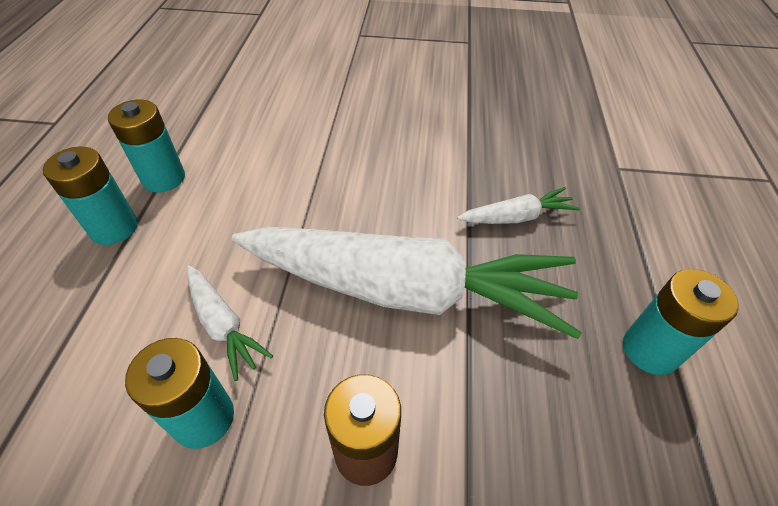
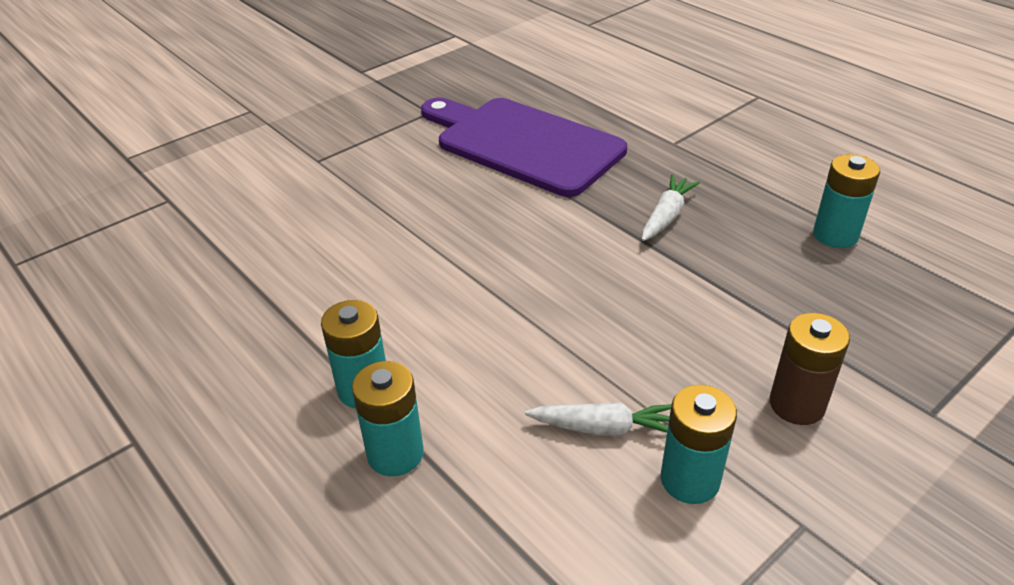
camera: 45 degrees left, 10 degrees down
white carrot [232,227,582,339] -> none
none -> purple cutting board [421,98,627,197]

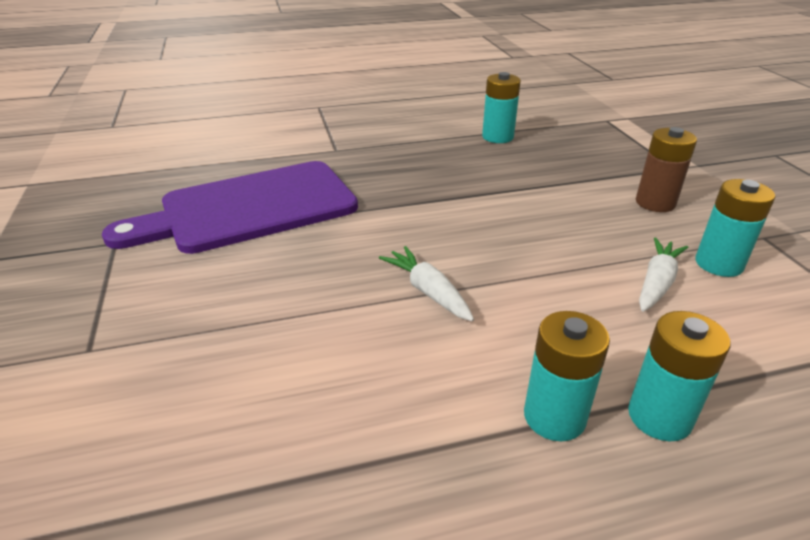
camera: 65 degrees left, 5 degrees down
white carrot [642,174,700,241] -> white carrot moved to [379,246,474,322]

